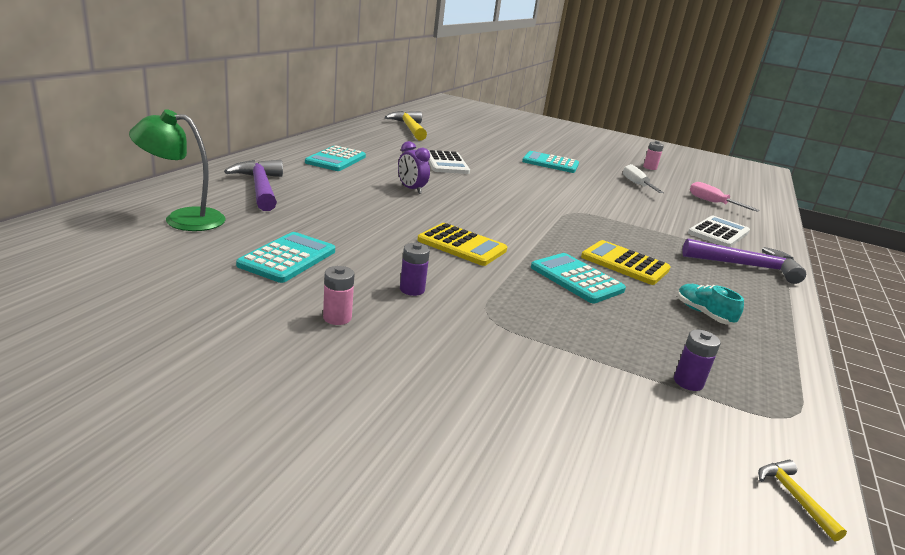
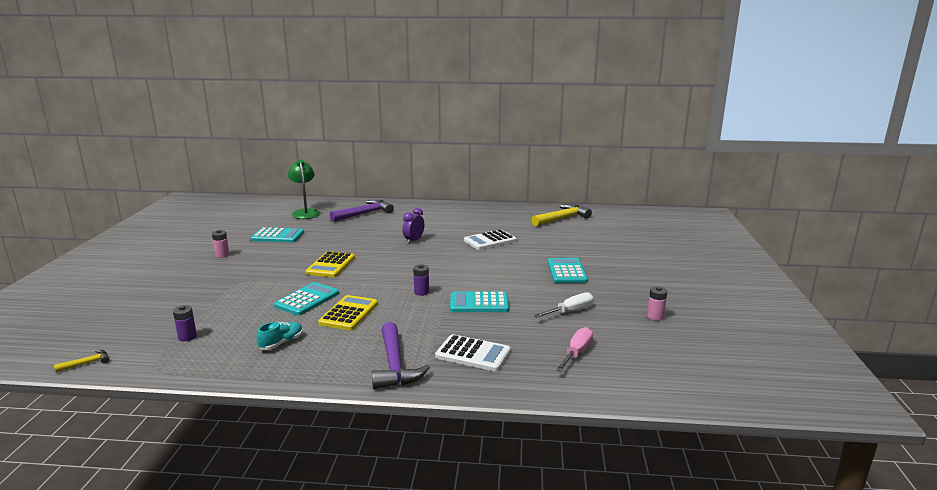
camera: 75 degrees right, 5 degrees down
turquoise calculator [305,145,366,171] -> turquoise calculator moved to [450,292,509,312]
purple battery [400,242,430,296] -> purple battery moved to [413,264,429,296]

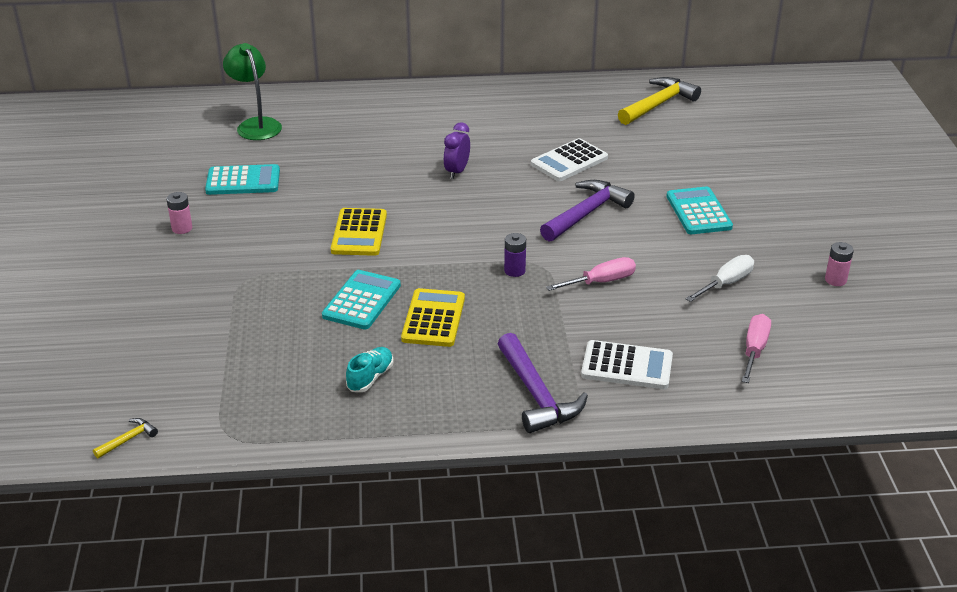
camera: 10 degrees left, 15 degrees up
purple battery [173,305,197,341] -> none
purple hammer [330,200,394,222] -> purple hammer moved to [540,180,635,242]
turquoise calculator [450,292,509,312] -> pink screwdriver [546,257,636,291]

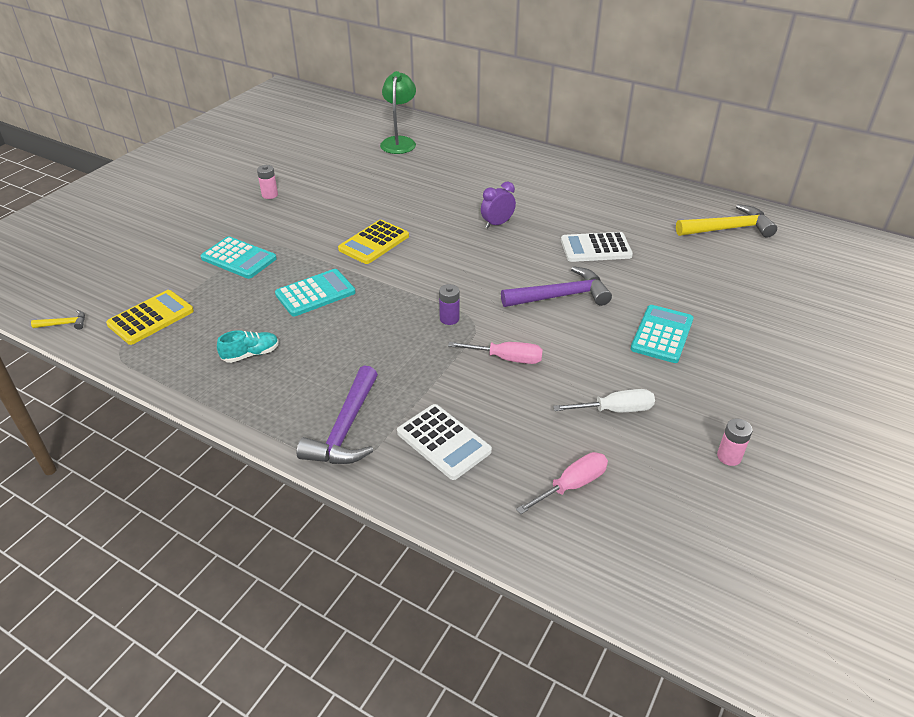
camera: 35 degrees right, 5 degrees up
turquoise calculator [205,164,280,195] -> turquoise calculator moved to [201,236,277,279]
yellow calculator [401,288,465,347] -> yellow calculator moved to [106,290,194,345]

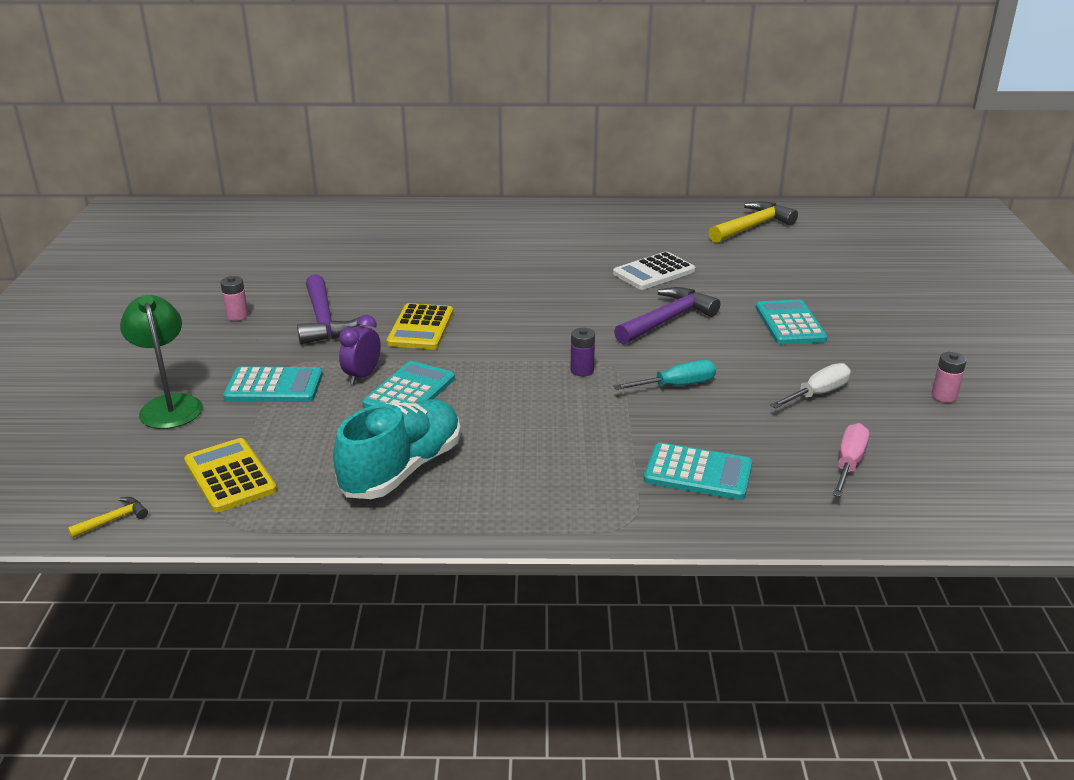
camera: 30 degrees left, 10 degrees down
yellow calculator [106,290,194,345] -> yellow calculator turned 45 degrees counterclockwise [184,438,277,512]
turquoise shoe [217,330,279,363] -> turquoise shoe [333,399,461,499], size x2.09
purple hammer [297,365,378,464] -> purple hammer moved to [297,274,361,345]
green lamp [380,71,416,154] -> green lamp moved to [120,295,203,429]
white calculator [397,404,492,480] -> turquoise calculator [644,442,752,500]
pink screwdriver [448,342,543,364] -> turquoise screwdriver [613,360,716,390]
purple clock [481,182,516,228] -> purple clock moved to [339,315,381,384]

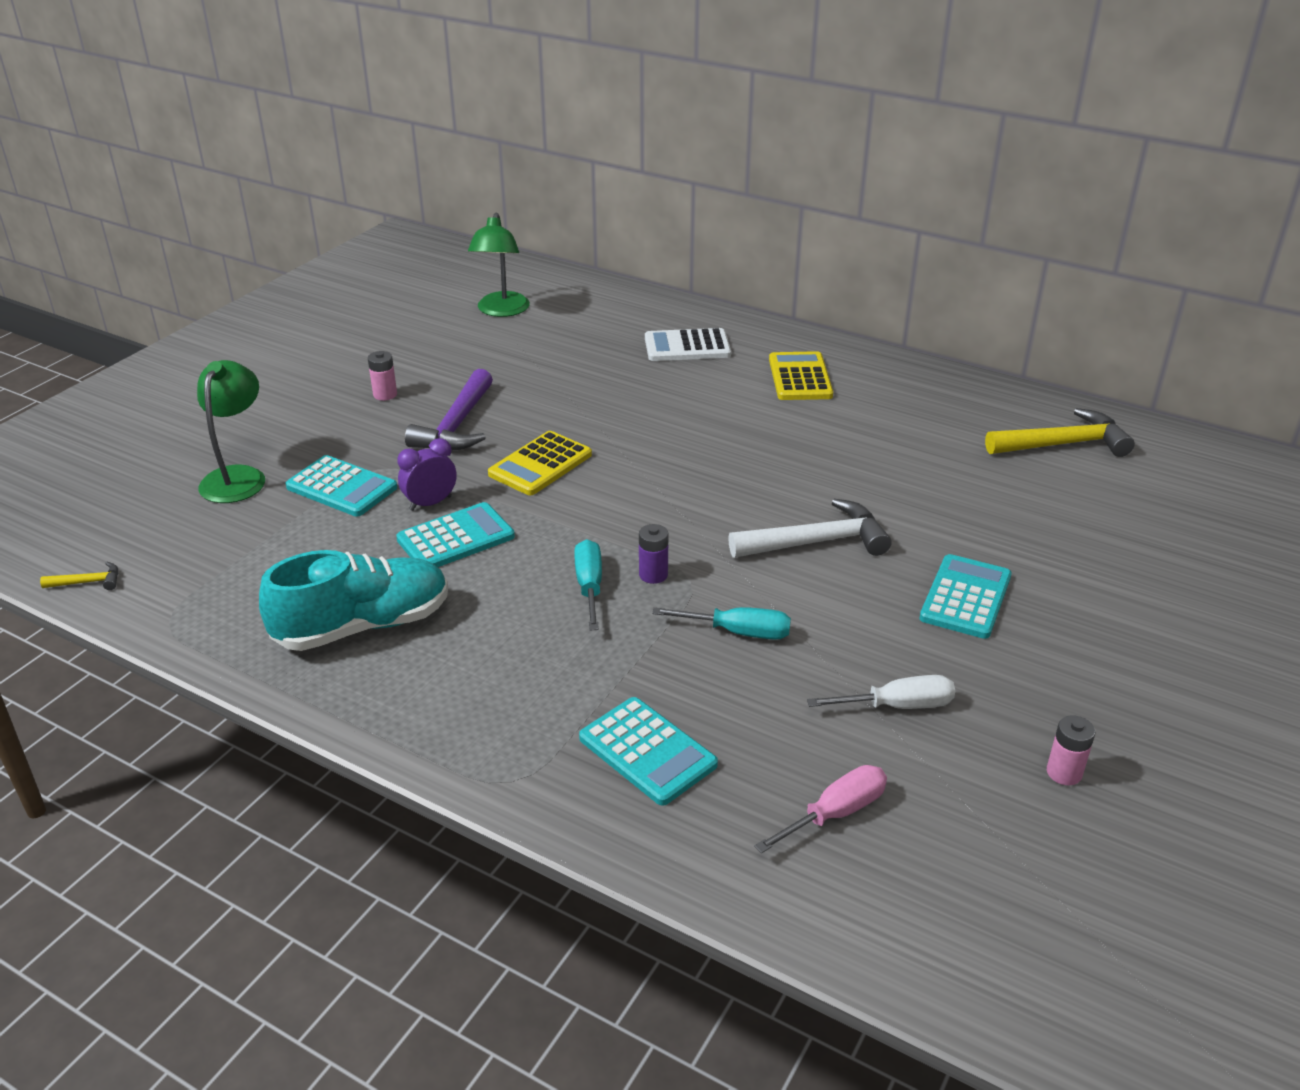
camera: 30 degrees right, 5 degrees up
yellow calculator [184,438,277,512] -> yellow calculator moved to [769,351,833,400]
white calculator [613,252,696,290] -> white calculator moved to [645,328,731,361]
purple hammer [614,287,720,344] -> white hammer [728,499,892,558]
none -> green lamp [468,213,530,317]
none -> turquoise screwdriver [574,539,602,630]

